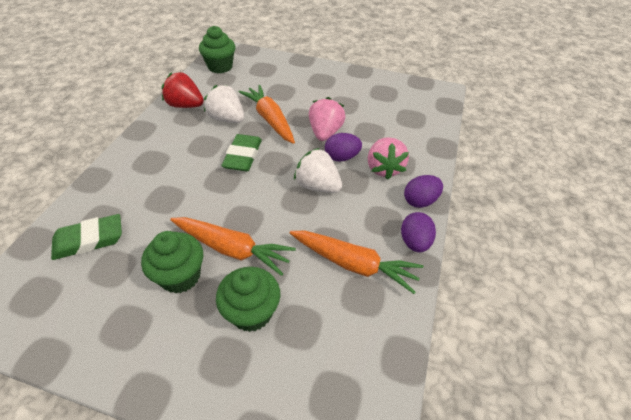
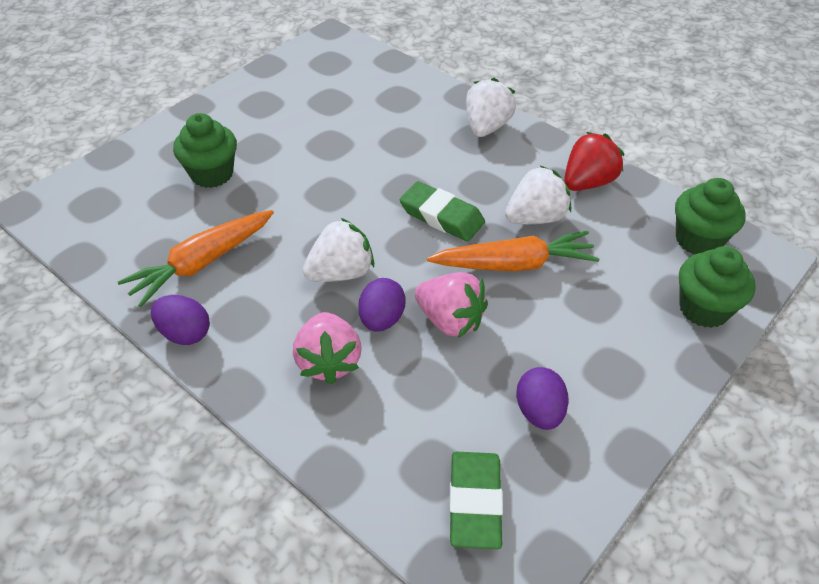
camera: 115 degrees right, 0 degrees up
green eraser [51,214,122,260] -> green eraser moved to [449,452,503,549]
green cupcake [141,231,203,293] -> green cupcake moved to [679,246,756,328]
orange carrot [170,217,296,276] -> none
pink strawberry [368,137,409,180] -> pink strawberry turned 120 degrees counterclockwise [293,312,362,385]
purple egg [404,175,443,208] -> purple egg moved to [516,367,569,430]
none -> white strawberry [466,78,516,137]

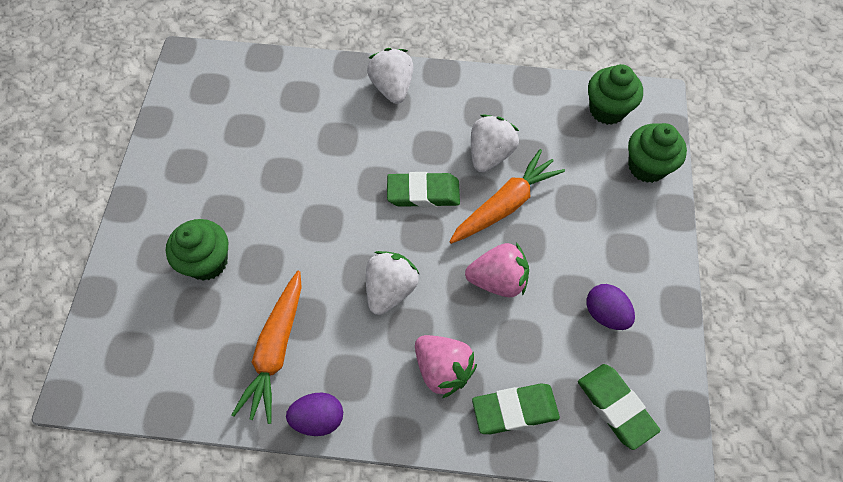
camera: 35 degrees left, 15 degrees up
purple egg [358,278,406,332] -> none
red strawberry [564,132,624,191] -> none
none -> green eraser [472,383,560,434]

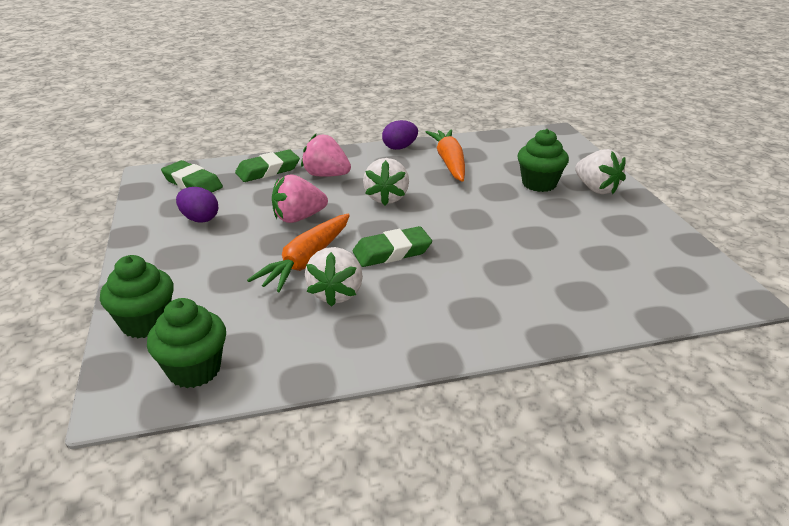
camera: 160 degrees right, 30 degrees down
white strawberry [367,48,413,104] -> white strawberry moved to [575,149,626,194]

